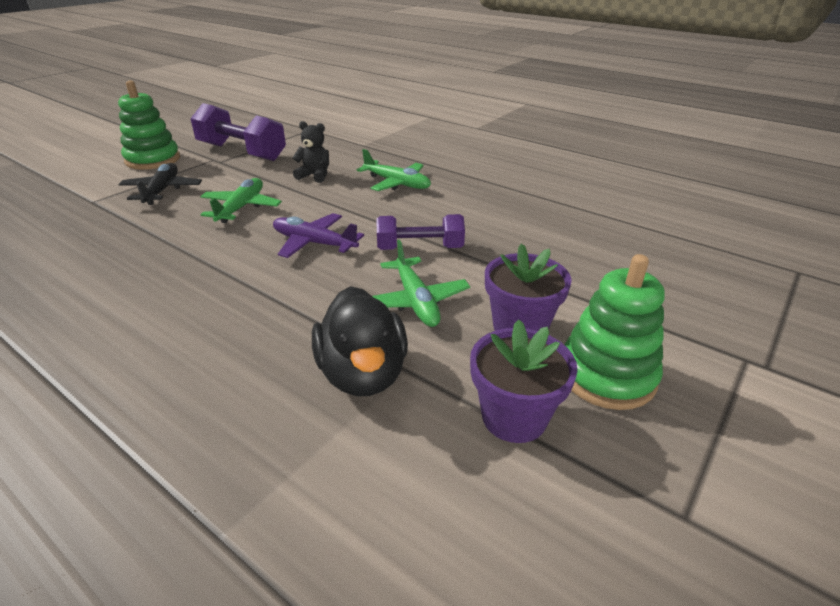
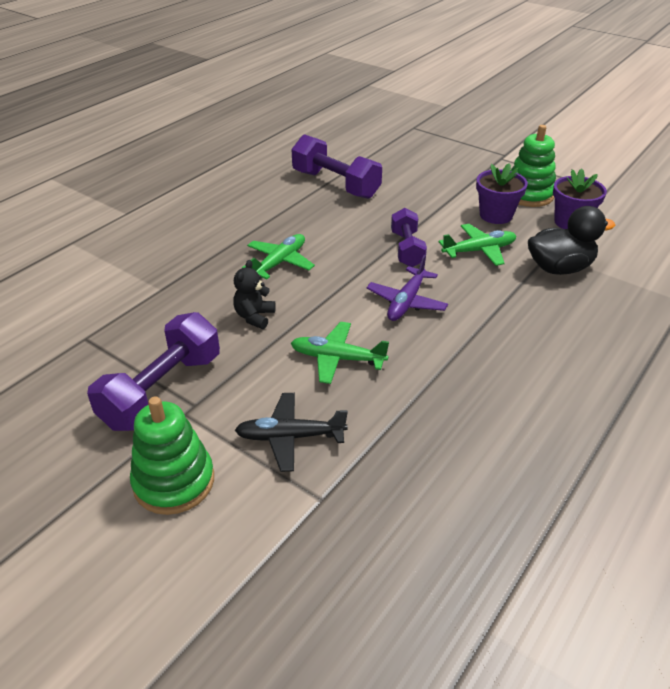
camera: 90 degrees left, 5 degrees up
none -> purple dumbbell [292,134,382,199]

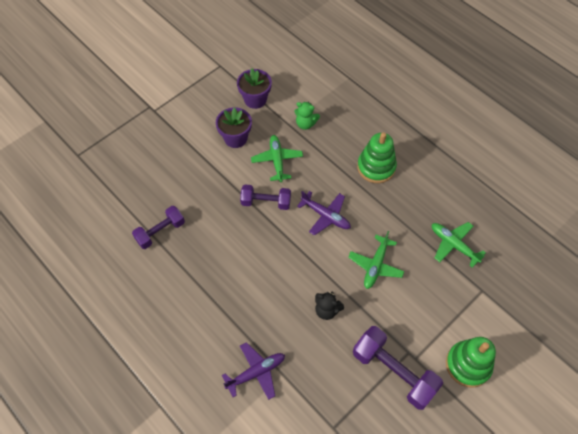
camera: 80 degrees left, 20 degrees up
black plane [235,393,348,472] -> none
green plane [242,234,315,279] -> green plane moved to [432,222,486,268]
purple dumbbell [292,134,382,199] -> purple dumbbell [132,206,185,249], size x0.64
green stacking toy [511,125,556,207] -> green stacking toy moved to [357,132,397,183]
black duck [528,206,616,275] -> green teddy bear [294,102,320,130]
none -> purple plane [222,342,285,400]

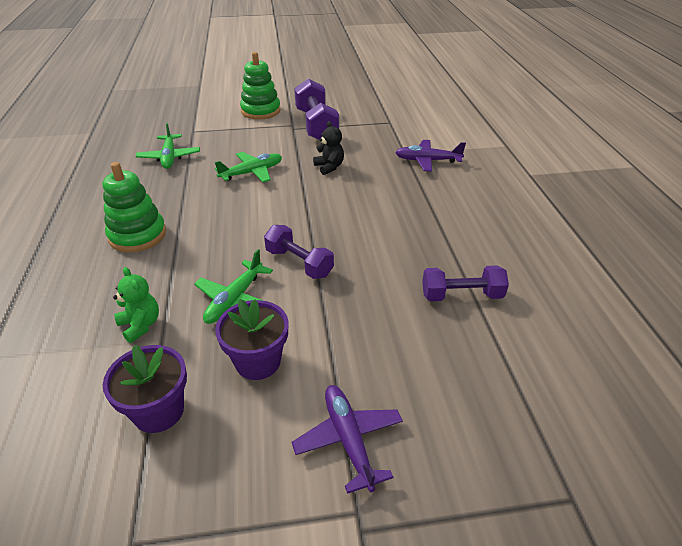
camera: 145 degrees left, 20 degrees down
purple plane [297,191,351,236] -> purple plane moved to [292,385,403,494]

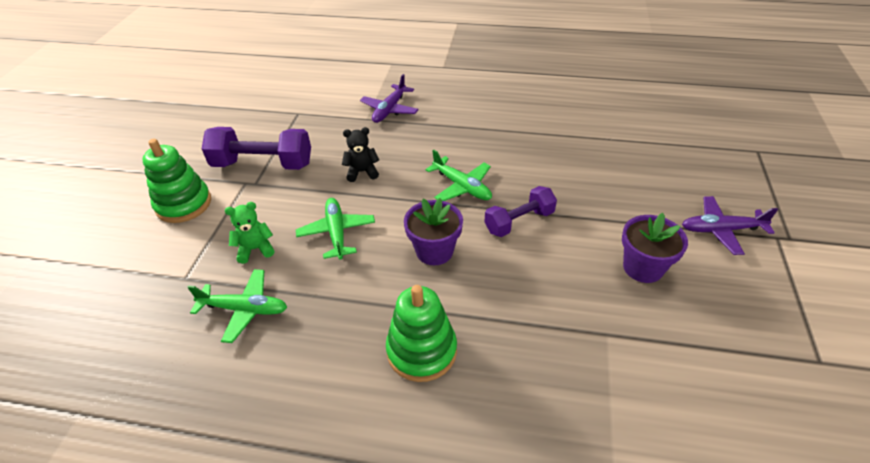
camera: 70 degrees left, 5 degrees up
purple flower pot [103,345,187,433] -> purple flower pot moved to [404,198,463,265]
green teddy bear [113,267,159,343] -> green teddy bear moved to [225,202,275,264]
green plane [194,249,273,324] -> green plane moved to [425,149,492,201]
purple dumbbell [422,265,509,301] -> none

